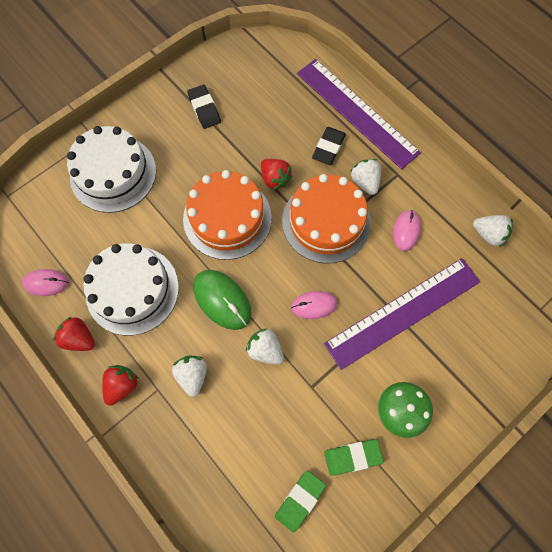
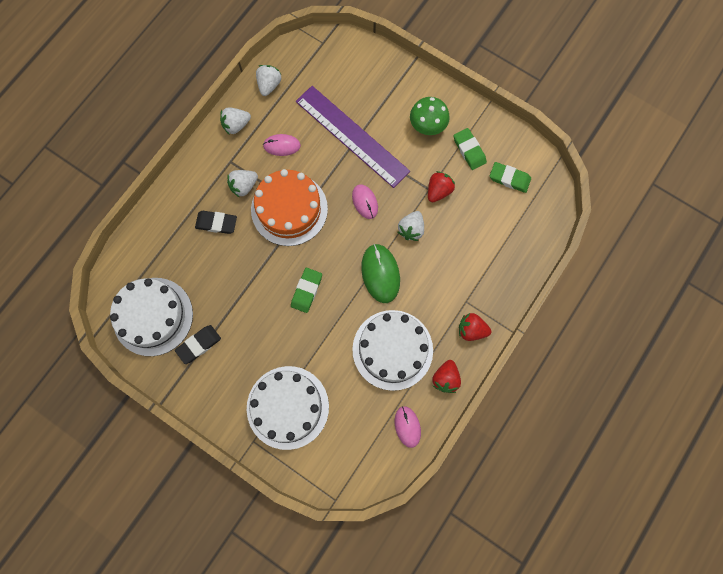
camera: 105 degrees left, 5 degrees up
white strawberry [172,356,207,397] -> white strawberry moved to [220,107,251,135]
orange cake [183,170,272,260] -> green eraser [291,268,322,313]
green mouse [193,270,252,330] -> green mouse turned 45 degrees counterclockwise [361,244,400,303]
red strawberry [261,159,293,190] -> red strawberry moved to [428,171,455,202]
purple ruler [297,59,421,169] -> none
none -> white cake [110,278,193,356]

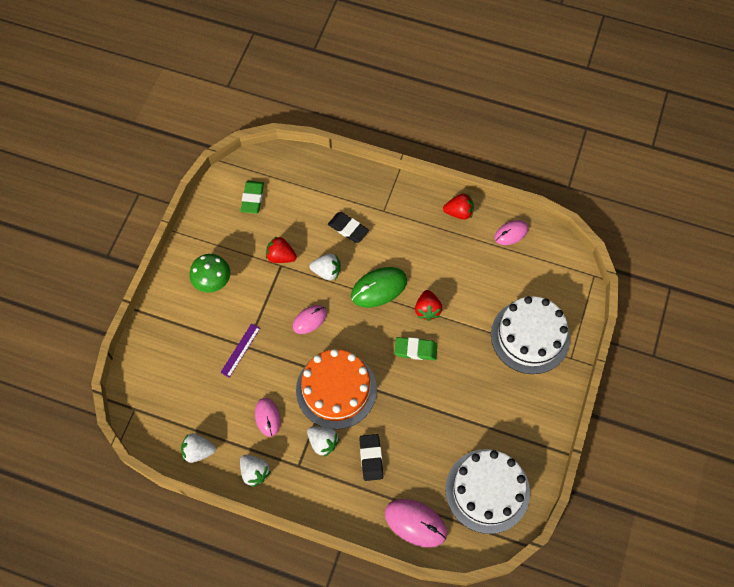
camera: 105 degrees left, 10 degrees down
black eraser [175,325,221,364] -> black eraser moved to [328,212,369,243]
purple ruler [296,86,410,188] -> purple ruler [220,324,260,378], size x0.41
white cake [352,310,433,391] -> none
green eraser [454,128,487,170] -> none
red strawberry [459,313,491,341] -> red strawberry moved to [415,290,442,321]
none -> pink mouse [385,499,447,548]

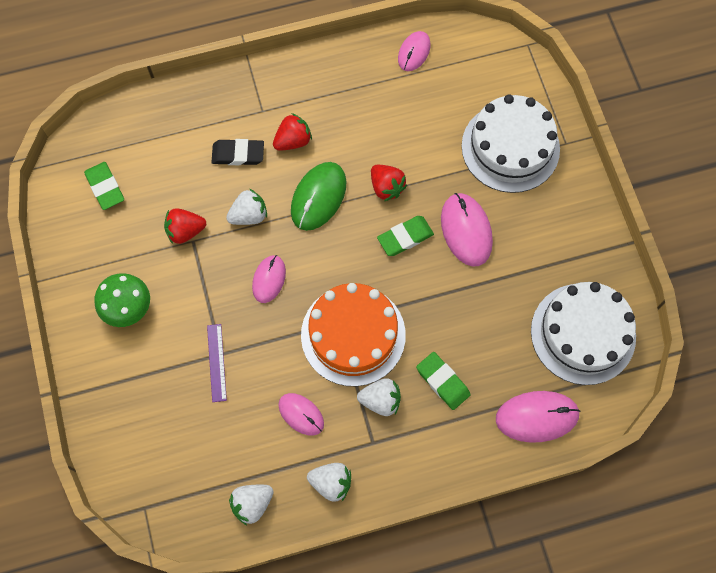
camera: 35 degrees left, 5 degrees up
black eraser [359,434,383,481] -> green eraser [416,352,471,410]
red strawberry [443,194,474,220] -> red strawberry moved to [273,113,312,151]
none -> pink mouse [441,193,493,267]

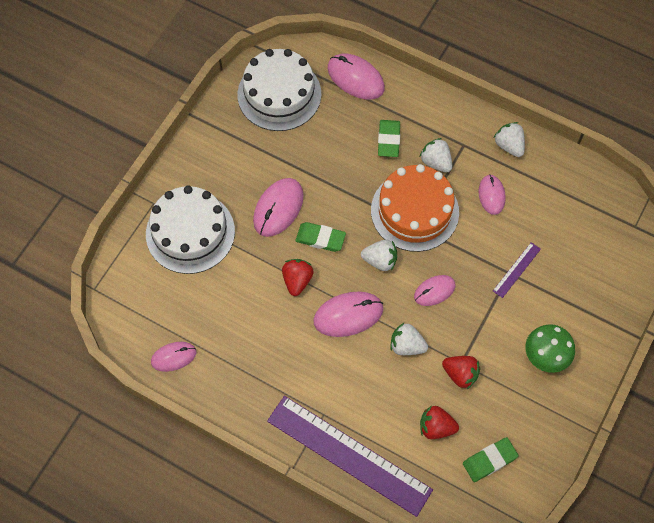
camera: 135 degrees left, 5 degrees down
green eraser [84,162,124,210] -> green eraser turned 45 degrees clockwise [463,437,519,482]
black eraser [212,139,264,165] -> none
white strawberry [229,485,273,525] -> white strawberry moved to [361,240,397,271]
red strawberry [273,113,312,151] -> red strawberry moved to [420,406,459,439]
green mouse [291,162,346,231] -> pink mouse [313,292,383,337]
none -> purple ruler [267,396,433,517]

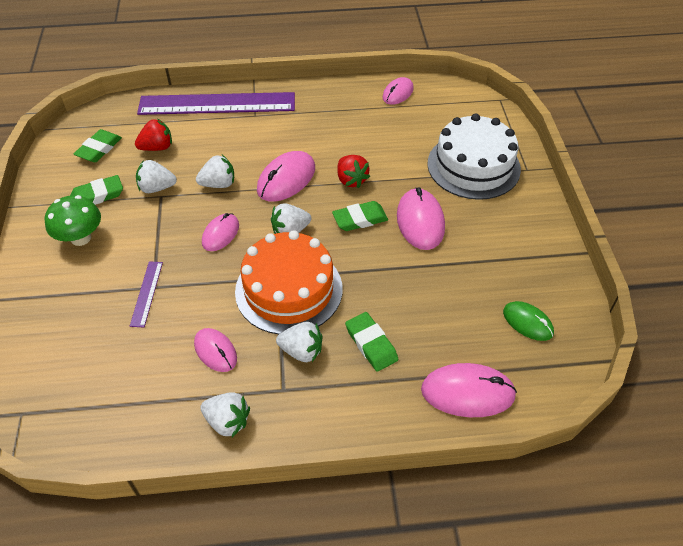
camera: 145 degrees right, 15 degrees down
white cake [237,49,321,131] -> green mouse [503,301,554,341]
red strawberry [442,356,480,389] -> white strawberry [136,160,177,193]
none -> green eraser [70,175,123,205]

